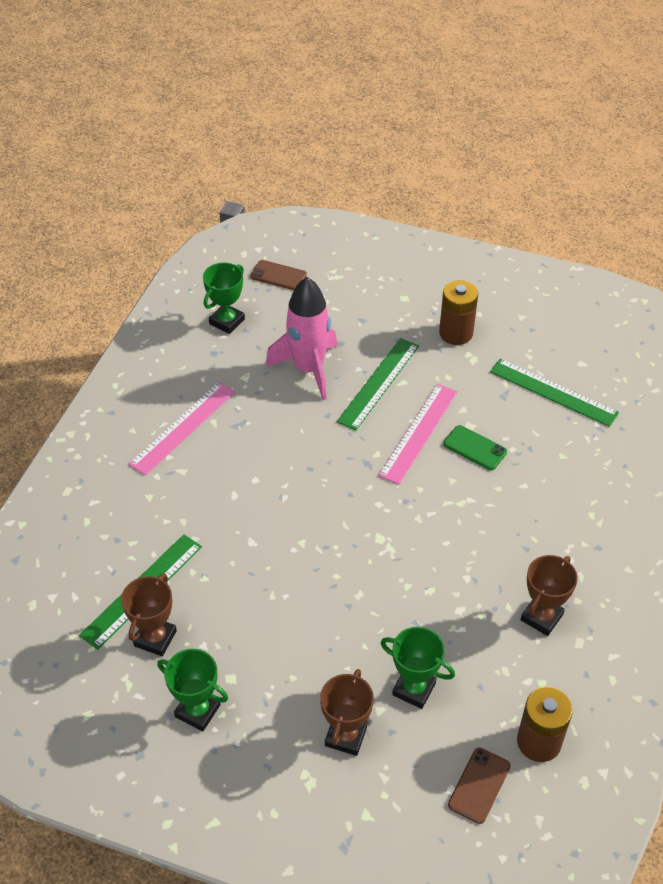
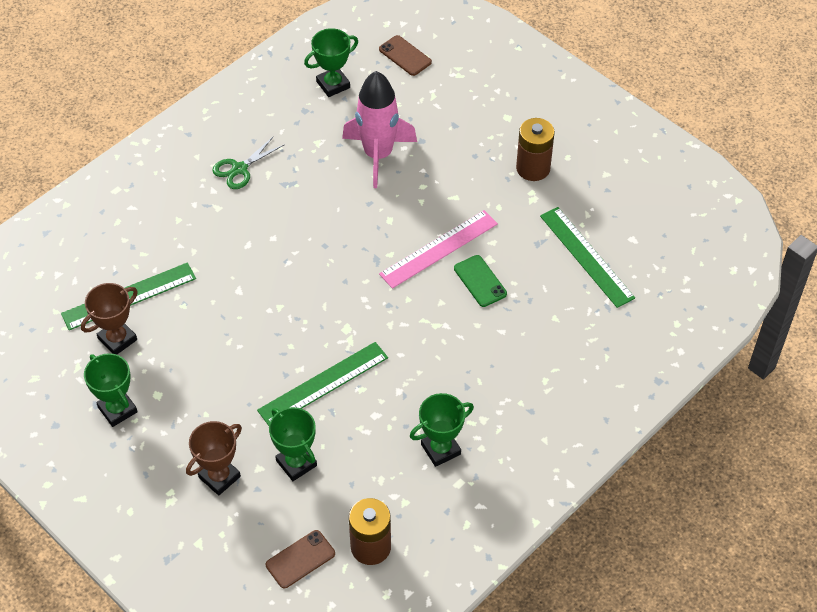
camera: 25 degrees right, 5 degrees up
pink ruler [128,382,235,475] -> green scissors [212,136,285,189]
green ruler [337,338,419,430] -> green ruler moved to [257,342,388,426]
brown trophy [520,555,578,636] -> green trophy [410,393,474,467]

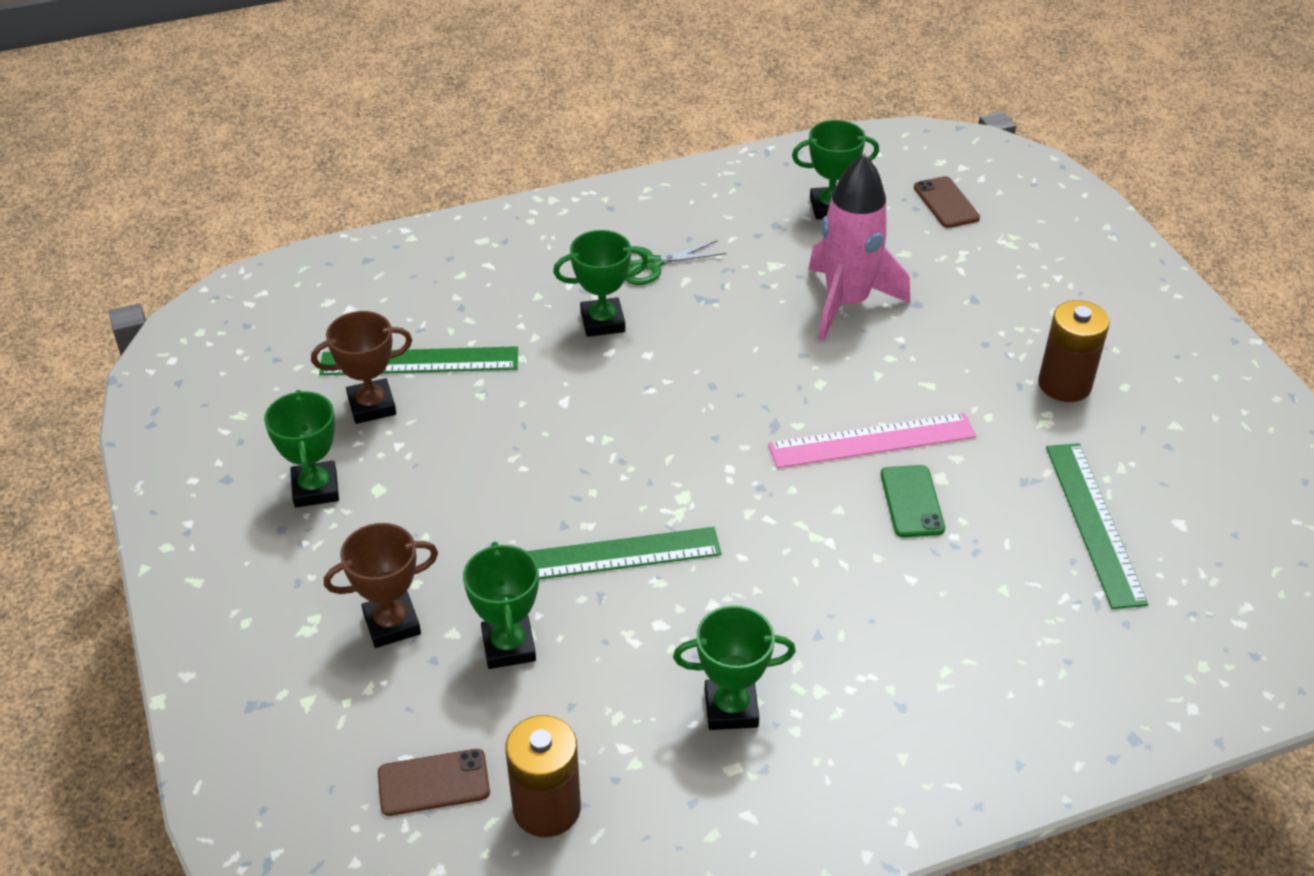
camera: 25 degrees right, 10 degrees down
none -> green trophy [553,230,649,337]

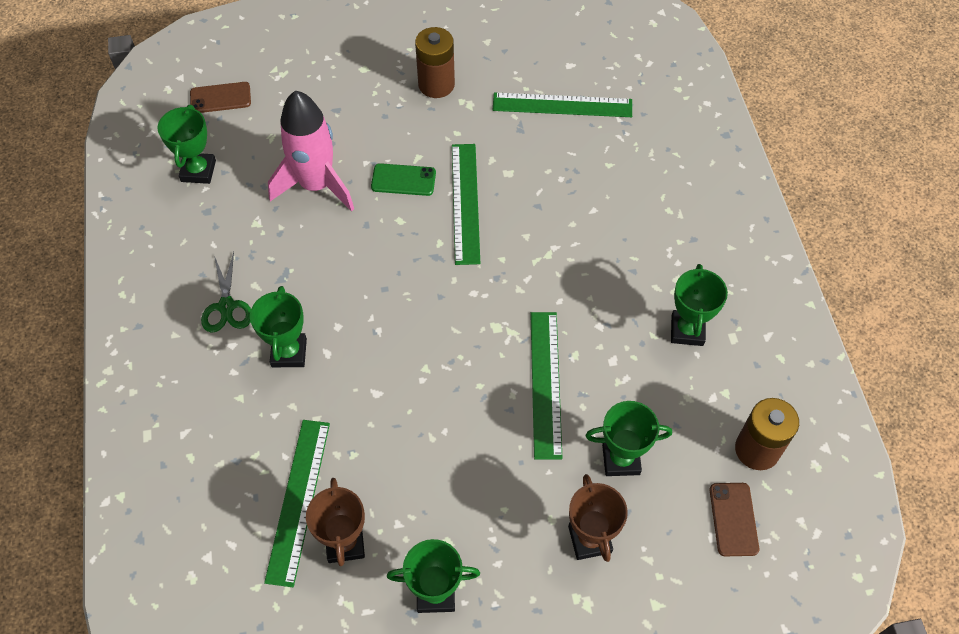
camera: 80 degrees left, 15 degrees up
pink ruler [768,413,976,468] -> green ruler [452,144,480,265]
green phone [881,465,945,537] -> green phone moved to [371,163,436,196]

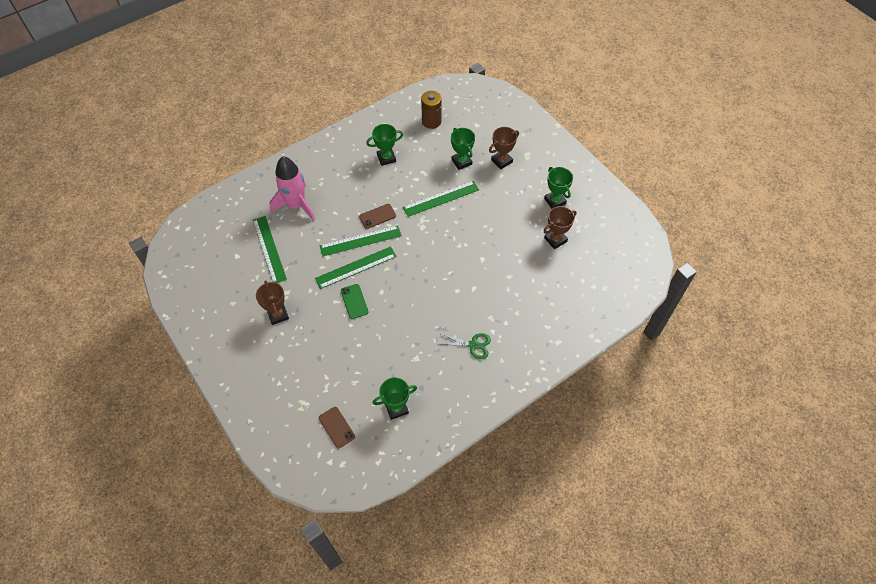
camera: 115 degrees left, 0 degrees up
green scissors [201,252,251,333] -> green scissors turned 45 degrees clockwise [439,333,491,359]
green trophy [250,286,307,367] -> none
green ruler [264,420,330,587] -> green ruler moved to [319,225,402,256]
pink rocket [268,91,354,212] -> pink rocket moved to [269,156,315,221]
brown battery [415,27,455,98] -> brown trophy [256,280,289,325]
brown phone [710,483,759,556] -> brown phone moved to [359,204,396,229]

